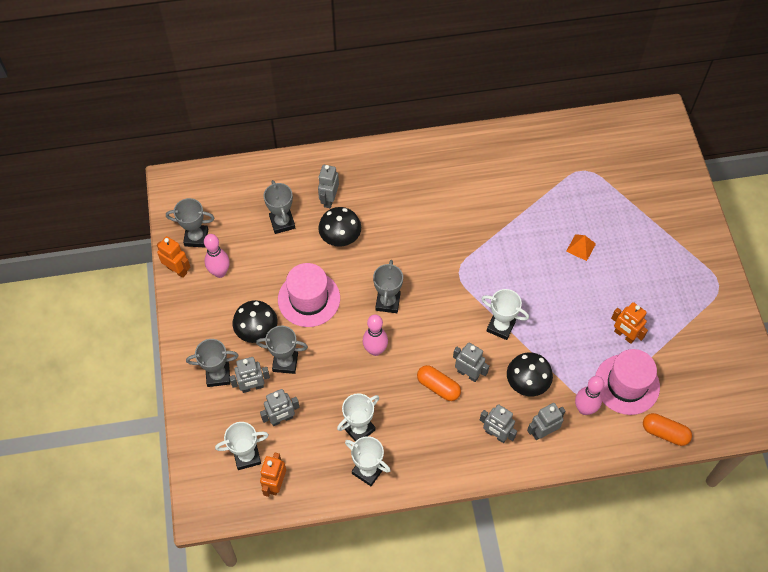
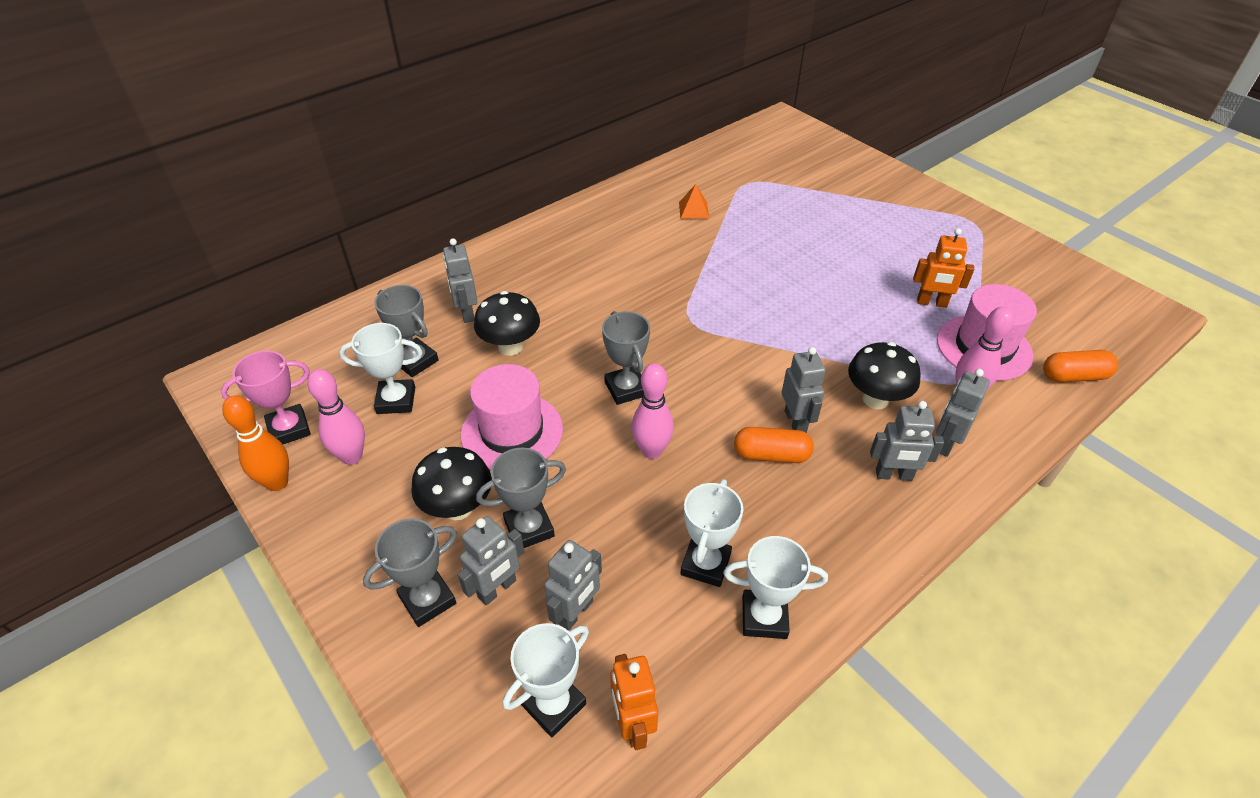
camera: 30 degrees left, 15 degrees down
orange robot [157,236,191,278] -> orange bowling pin [222,395,289,491]
grey trophy [166,198,214,247] -> pink trophy [221,350,311,444]
grey robot [453,342,489,382] -> grey robot turned 75 degrees clockwise [782,347,826,433]
white trophy [482,289,529,340] -> white trophy moved to [339,323,422,414]
orange pyramid [566,234,596,261] -> orange pyramid moved to [679,184,709,219]

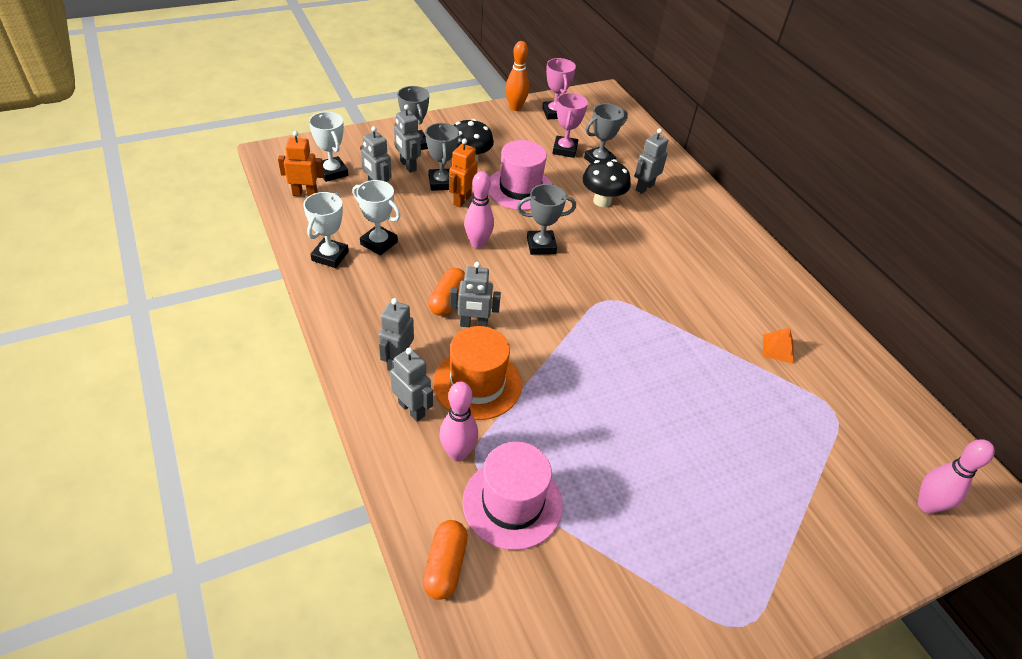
camera: 100 degrees right, 0 degrees up
pink bowling pin [307,369,365,465] -> pink bowling pin moved to [918,439,995,514]
white trophy [339,323,422,414] -> pink trophy [553,93,588,158]
grey robot [443,238,478,323] -> grey robot turned 45 degrees counterclockwise [635,128,668,194]
black mushroom [848,342,921,409] -> orange hat [433,326,522,420]
orange robot [913,228,974,308] -> orange robot moved to [449,138,478,207]

